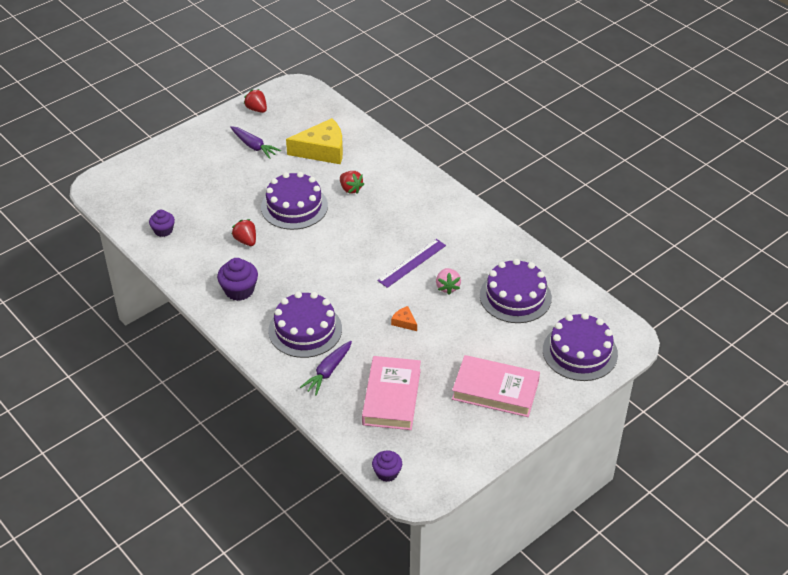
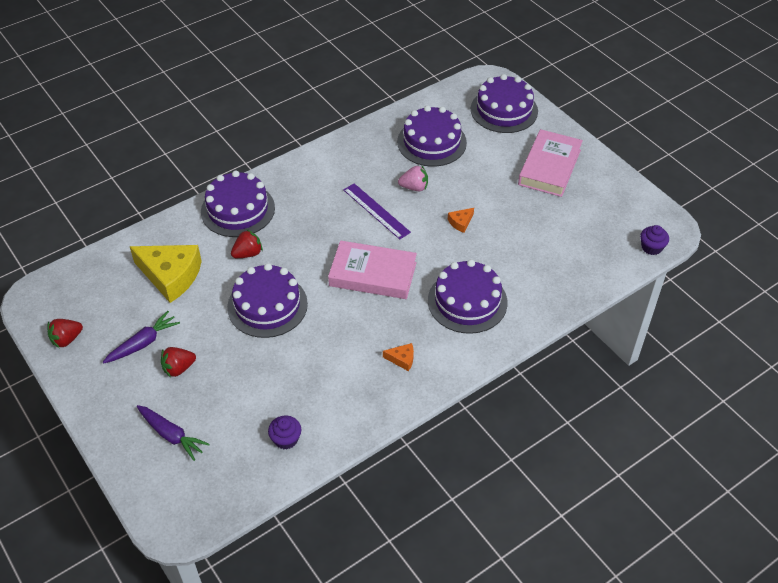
camera: 85 degrees left, 5 degrees up
purple cupcake [217,258,258,301] -> orange cheese [383,343,414,371]
red strawberry [232,219,256,246] -> red strawberry moved to [161,347,196,378]
yellow cheese [286,118,343,164] -> yellow cheese turned 120 degrees clockwise [129,245,202,303]
purple carrot [300,341,352,395] -> purple carrot moved to [137,405,210,461]
pink book [362,356,421,430] -> pink book moved to [328,240,417,299]
none -> purple cake [201,171,275,237]

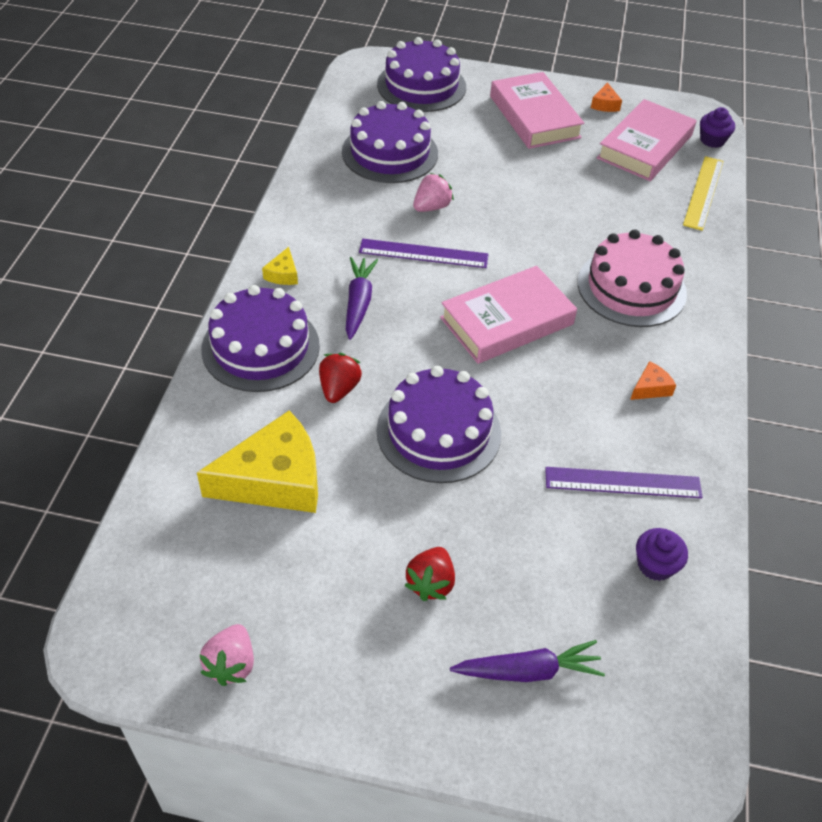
camera: 45 degrees left, 0 degrees up
red strawberry [47,319,83,348] -> pink strawberry [199,624,254,686]
purple carrot [103,311,180,364] -> purple carrot moved to [346,257,378,340]
purple cake [428,259,507,334] -> pink cake [578,229,687,327]
orange cheese [448,208,474,233] -> orange cheese moved to [591,82,622,112]
none -> yellow cheese [262,247,298,285]
none -> purple ruler [545,467,703,498]
none -> pink book [597,99,696,181]
none -> yellow ruler [683,156,723,231]

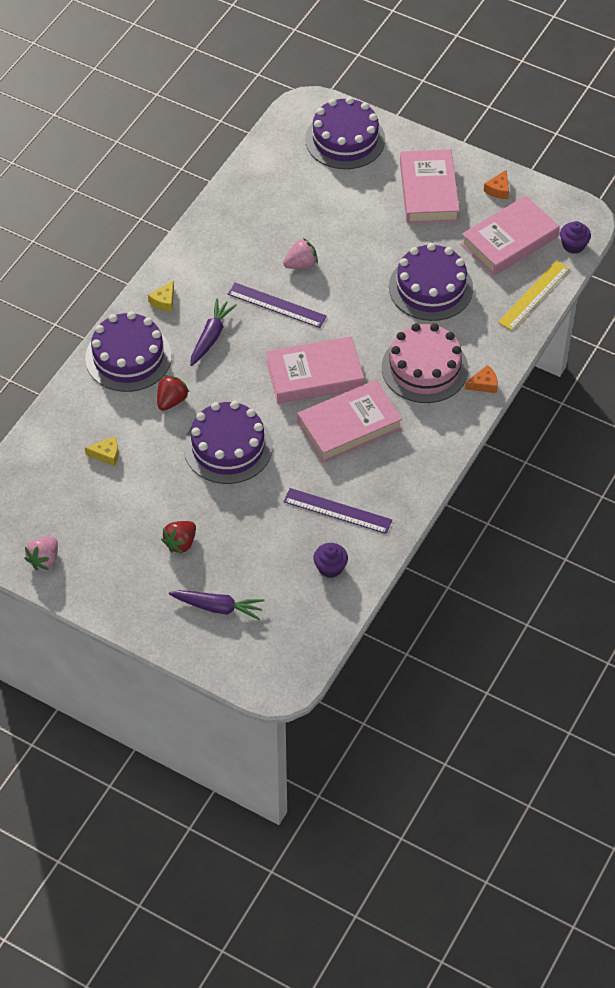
camera: 20 degrees right, 5 degrees up
yellow cheese [197,410,318,513] -> yellow cheese [85,436,118,466], size x0.42
purple cake [342,101,438,183] -> purple cake moved to [389,243,473,321]
orange cheese [630,361,676,400] -> orange cheese moved to [465,365,498,393]
none -> pink book [297,380,403,463]

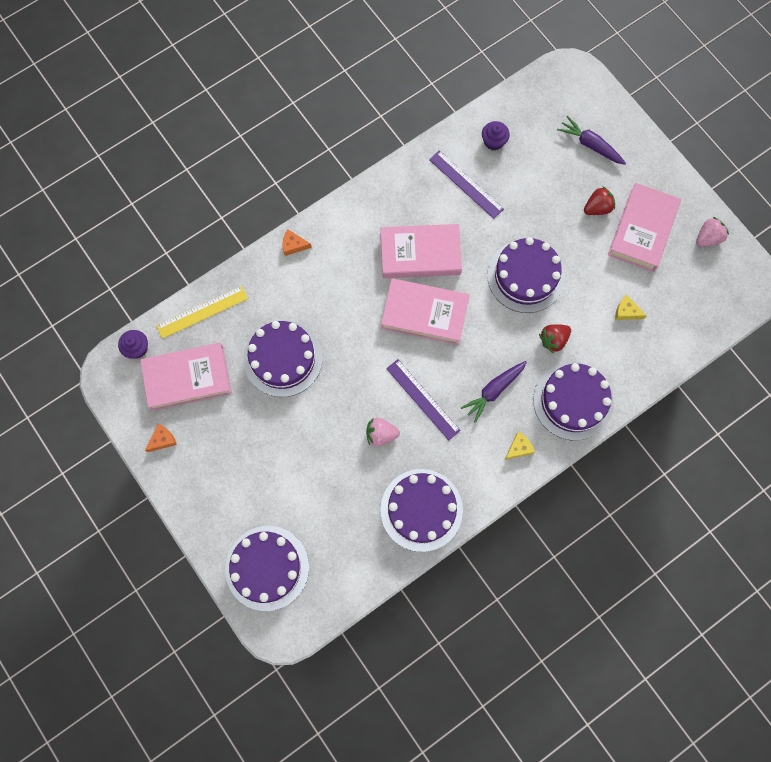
camera: 155 degrees left, 20 degrees up
pink cake [382,323,468,403] -> none
pink book [400,149,460,224] -> pink book moved to [608,183,681,272]
none -> purple cake [380,469,463,552]

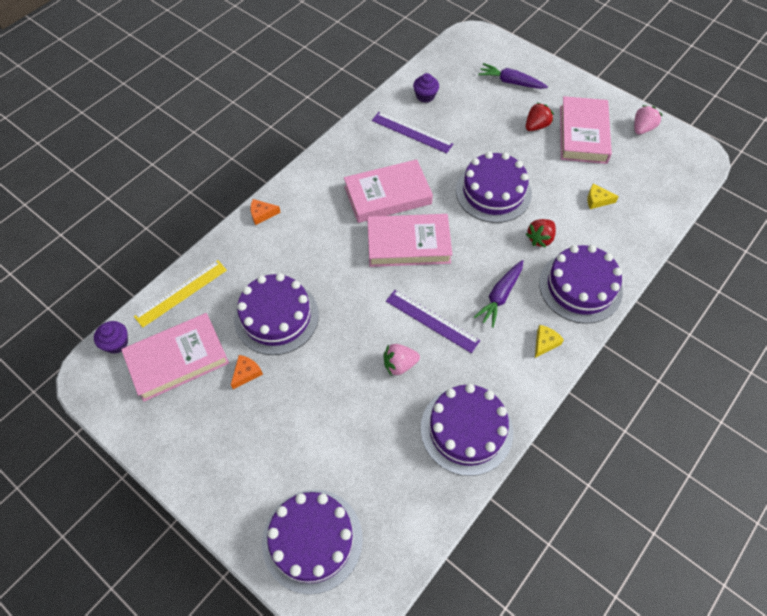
camera: 15 degrees left, 15 degrees down
orange cheese [145,423,177,452] -> orange cheese moved to [231,355,263,389]

